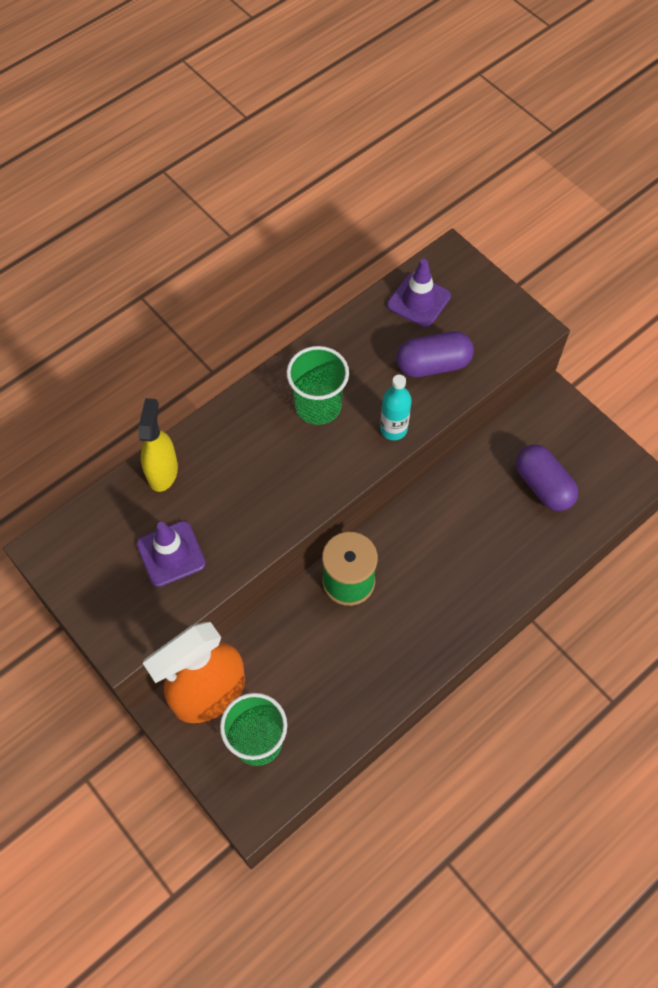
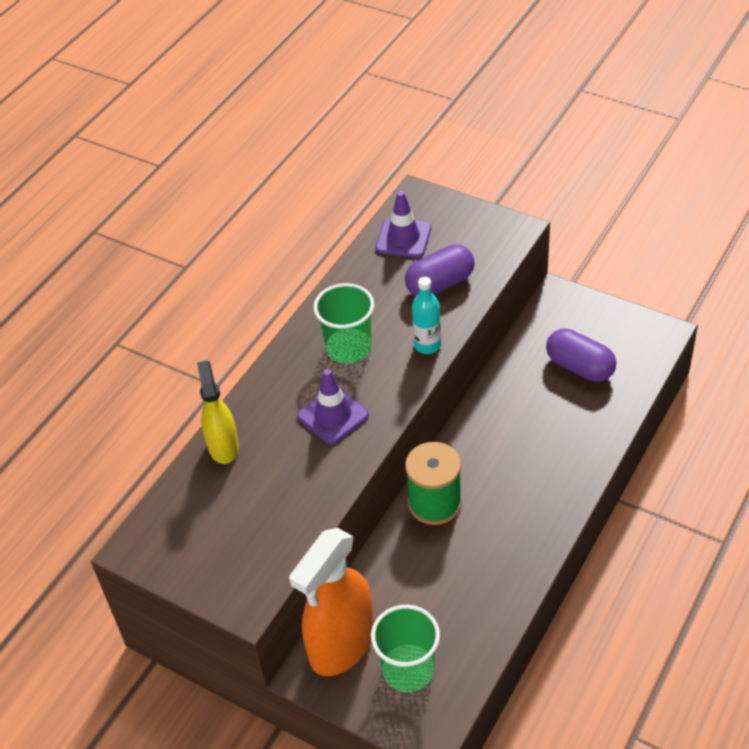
camera: 15 degrees left, 15 degrees down
purple traffic cone [137,521,206,587] -> purple traffic cone moved to [297,369,369,444]

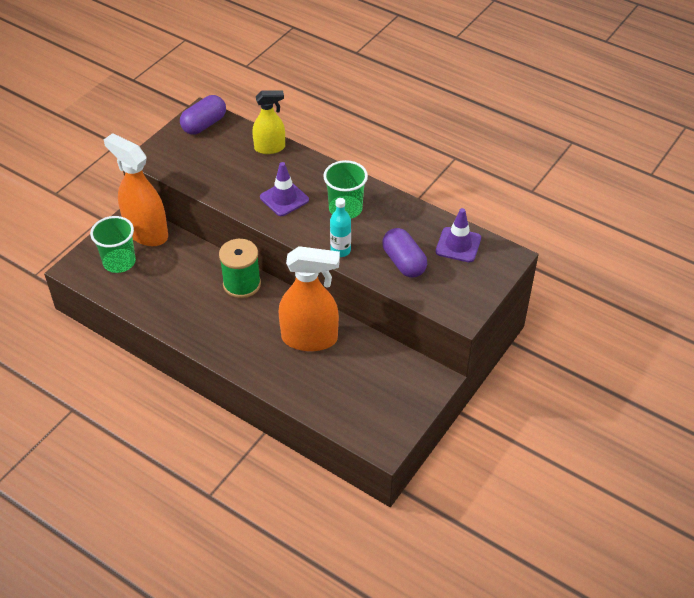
camera: 90 degrees right, 0 degrees up
purple capsule [546,329,616,382] -> purple capsule moved to [180,95,226,135]
none -> orange spray bottle [279,246,340,351]

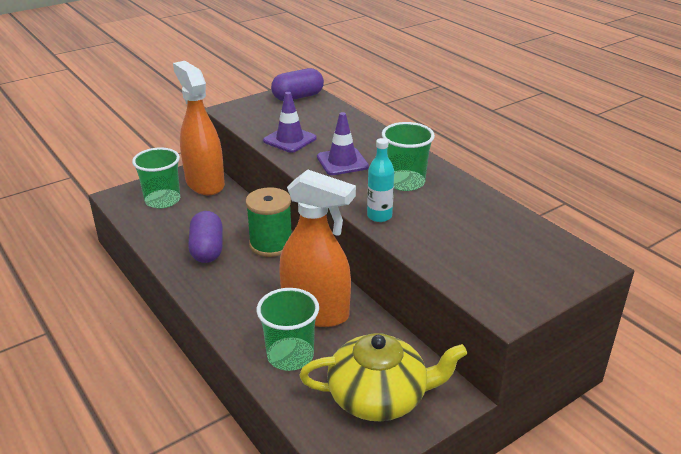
camera: 20 degrees right, 15 degrees down
yellow spray bottle [252,90,285,154] -> none
purple capsule [382,228,427,278] -> purple capsule moved to [188,211,223,263]
purple traffic cone [436,208,481,262] -> purple traffic cone moved to [263,92,317,153]
none -> green cup [257,288,319,371]
none -> yellow teapot [299,333,467,421]

